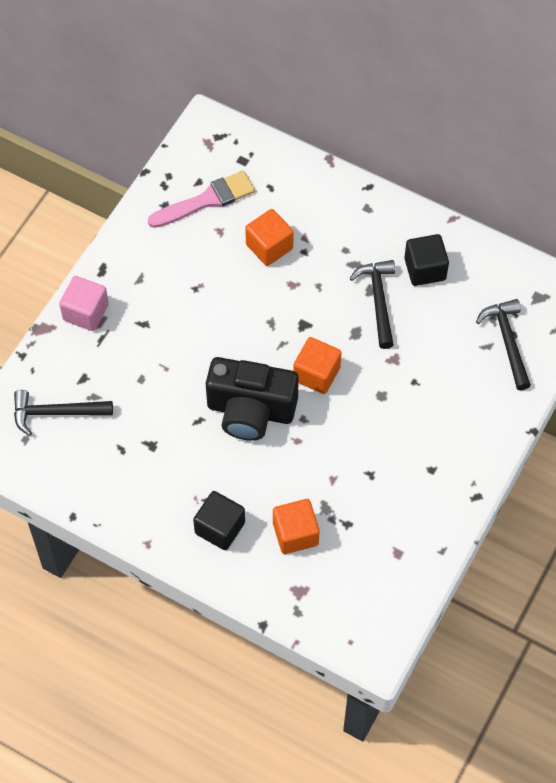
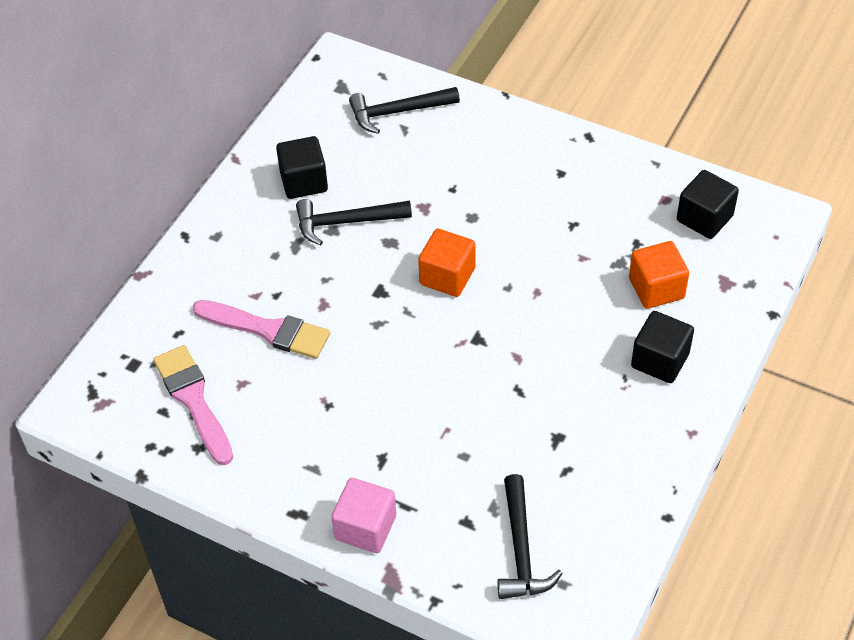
camera: 90 degrees left, 10 degrees down
black camera [206,357,299,441] -> none
orange cube [245,209,294,266] -> pink brush [192,300,330,359]
none -> black cube [677,170,739,239]

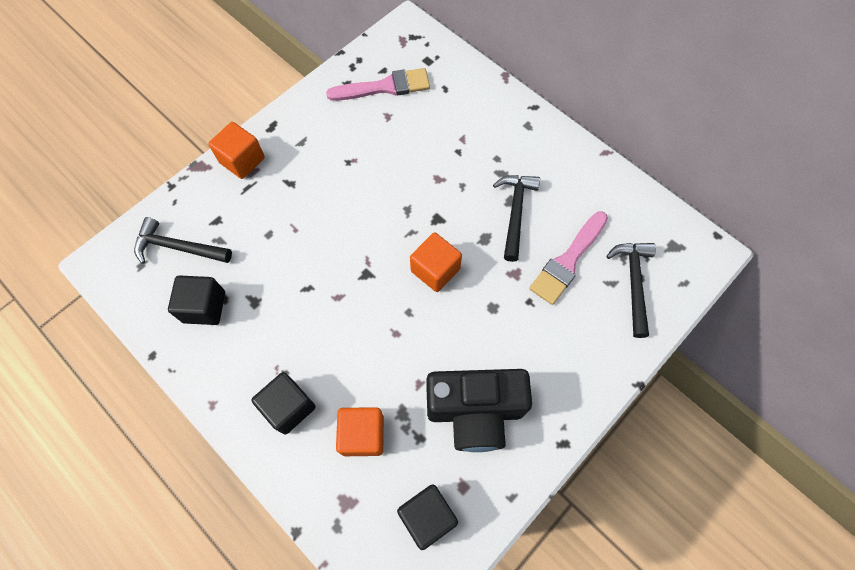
camera: 105 degrees right, 15 degrees up
pink brush [192,300,330,359] -> pink brush moved to [529,211,608,305]
black cube [276,136,328,199] -> black cube moved to [168,275,225,325]
pink cube [331,478,396,553] -> orange cube [208,122,265,179]
none -> black camera [426,369,532,452]

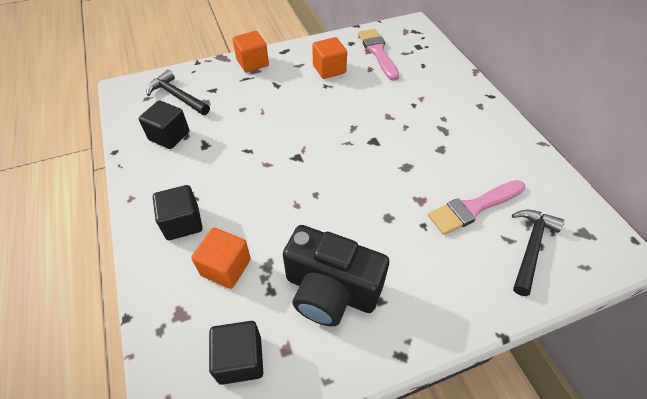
camera: 25 degrees right, 15 degrees down
pink brush [326,68,430,101] -> pink brush turned 120 degrees counterclockwise [358,29,399,81]
orange cube [410,233,462,292] -> orange cube moved to [312,37,347,79]
black hammer [493,175,540,262] -> none

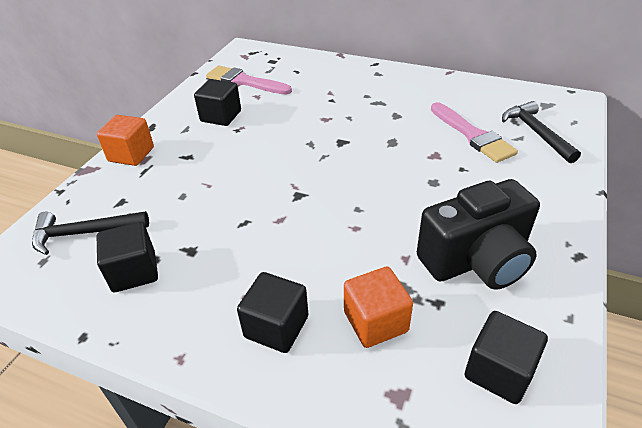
camera: 45 degrees left, 10 degrees down
orange cube [312,37,347,79] -> black cube [194,79,241,126]
pink brush [428,180,525,235] -> pink brush turned 45 degrees counterclockwise [431,102,518,163]

